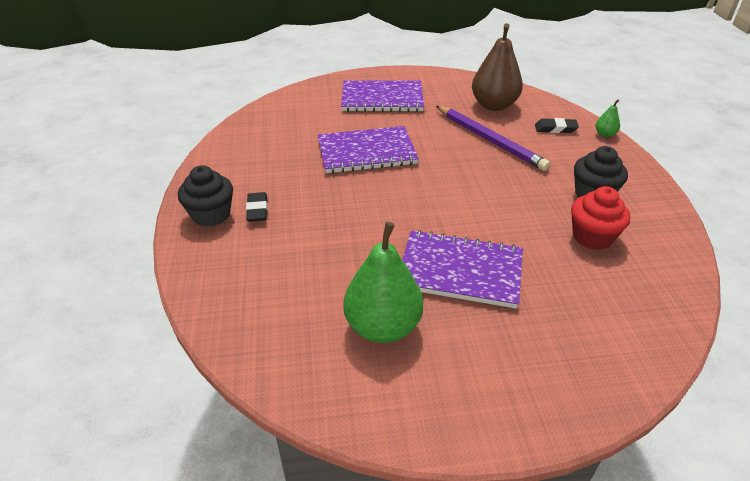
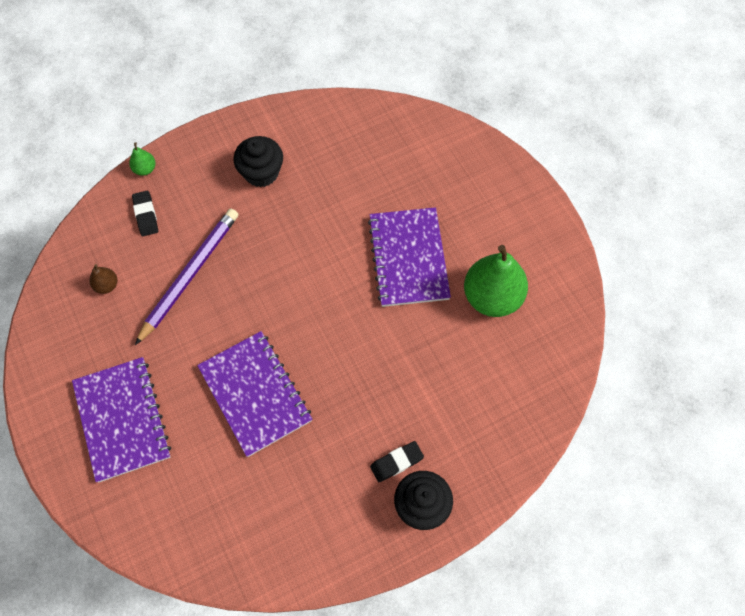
camera: 110 degrees left, 25 degrees up
brown pear [472,23,523,111] -> brown pear [89,264,118,294], size x0.44
red cupcake [571,186,630,250] -> none

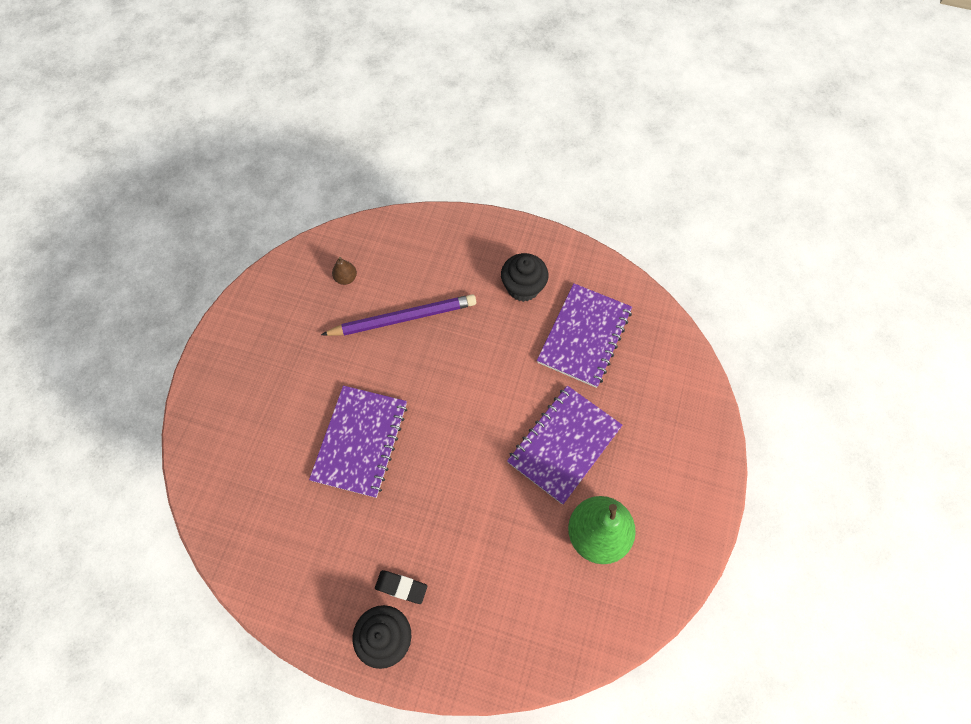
camera: 45 degrees right, 0 degrees up
purple notebook [72,357,171,483] -> purple notebook moved to [537,283,632,388]
green pear [129,142,156,176] -> none
black eraser [132,191,158,236] -> none

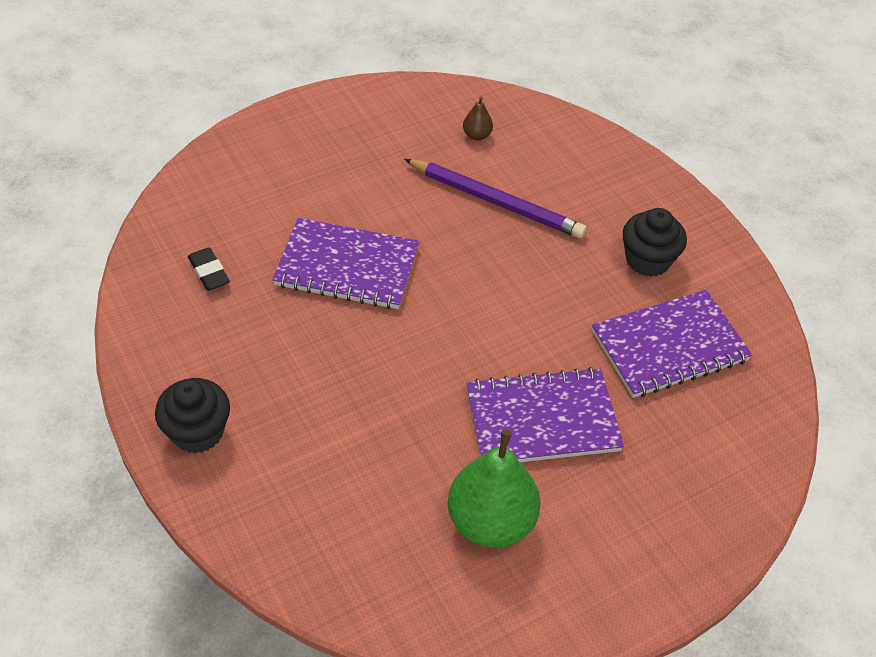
camera: 40 degrees right, 15 degrees down
purple notebook [309,386,407,498] -> purple notebook turned 45 degrees clockwise [273,218,419,309]
black eraser [375,570,427,604] -> black eraser moved to [188,247,230,291]

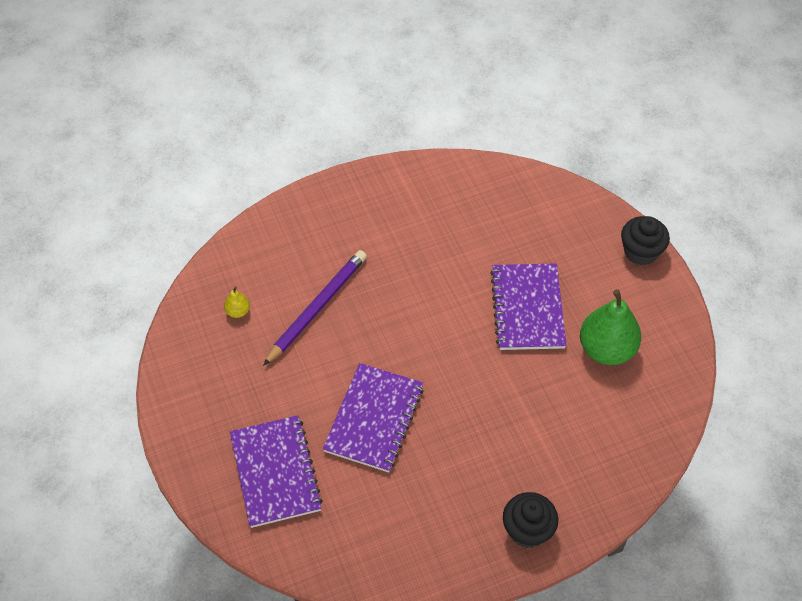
camera: 80 degrees left, 5 degrees up
black eraser [188,247,230,291] -> none
brown pear [463,97,493,140] -> yellow pear [224,286,250,318]
purple notebook [592,290,752,398] -> purple notebook moved to [230,415,323,528]
black cupcake [623,208,687,277] -> black cupcake moved to [621,216,670,265]

